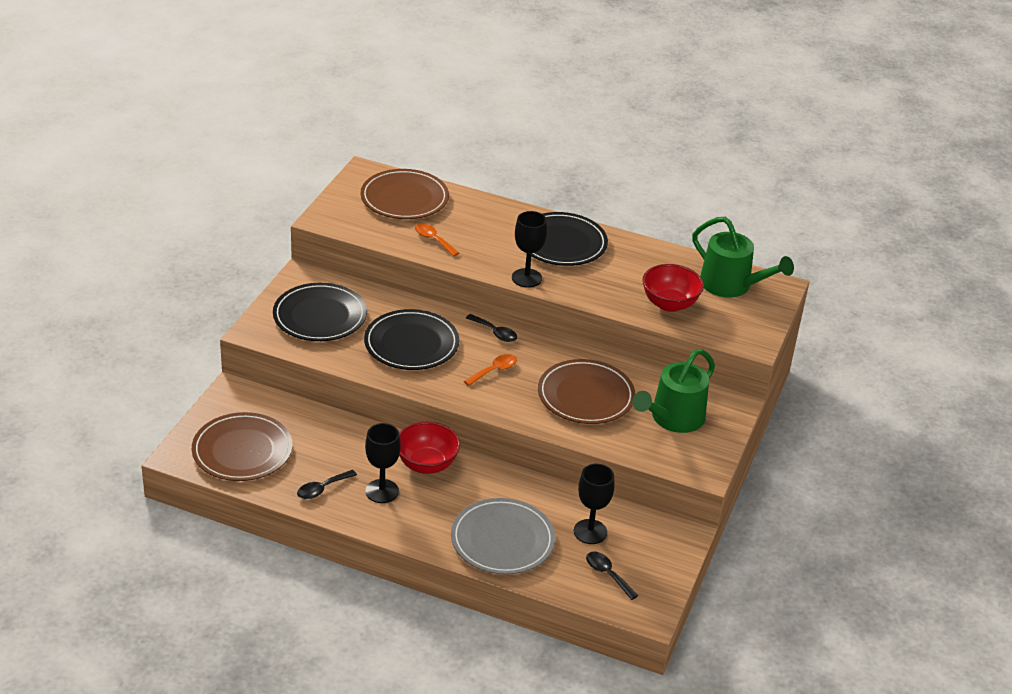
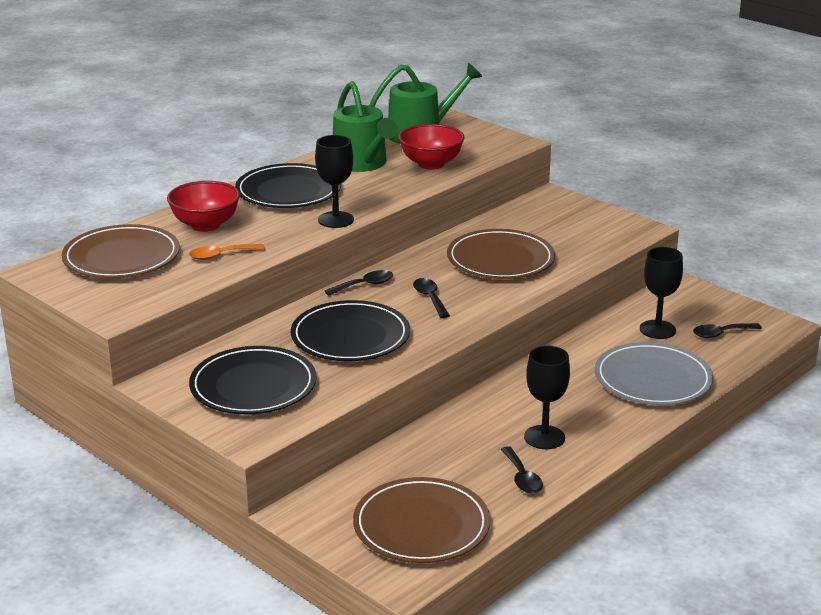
camera: 65 degrees left, 10 degrees down
red bowl [399,422,460,474] -> red bowl moved to [167,181,240,232]
orange spoon [464,354,517,386] -> black spoon [413,278,450,318]
green watering can [632,349,715,433] -> green watering can moved to [333,81,398,172]

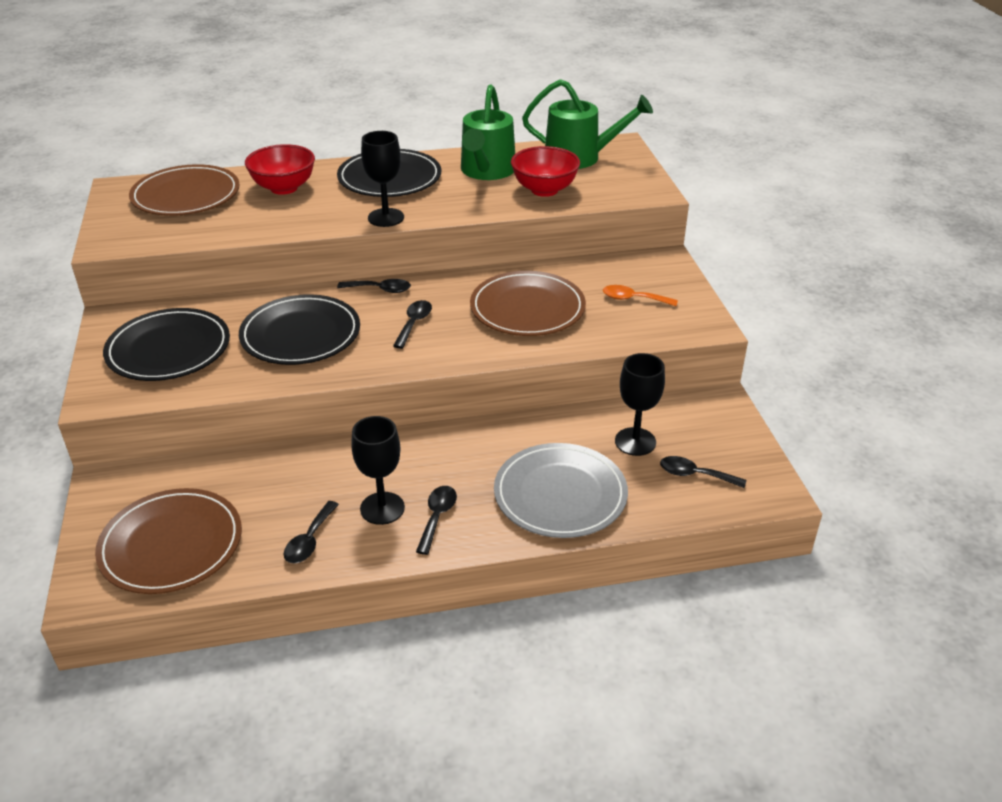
camera: 35 degrees right, 10 degrees up
orange spoon [189,244,265,260] -> orange spoon moved to [603,285,678,306]
none -> black spoon [416,486,457,555]

